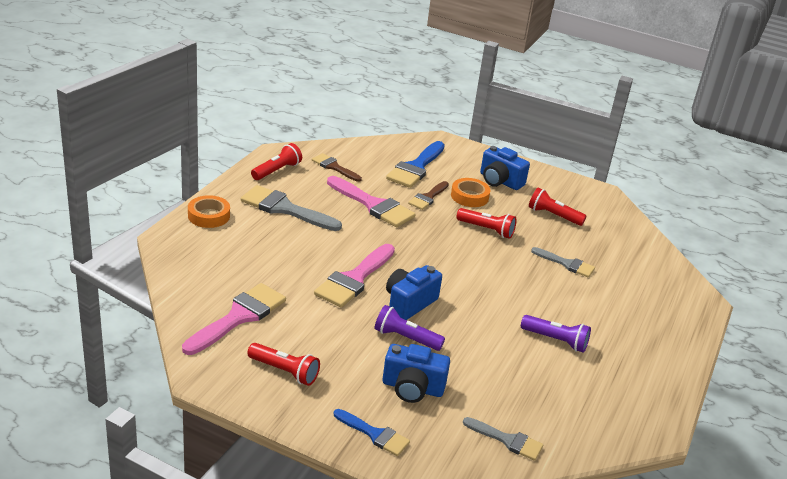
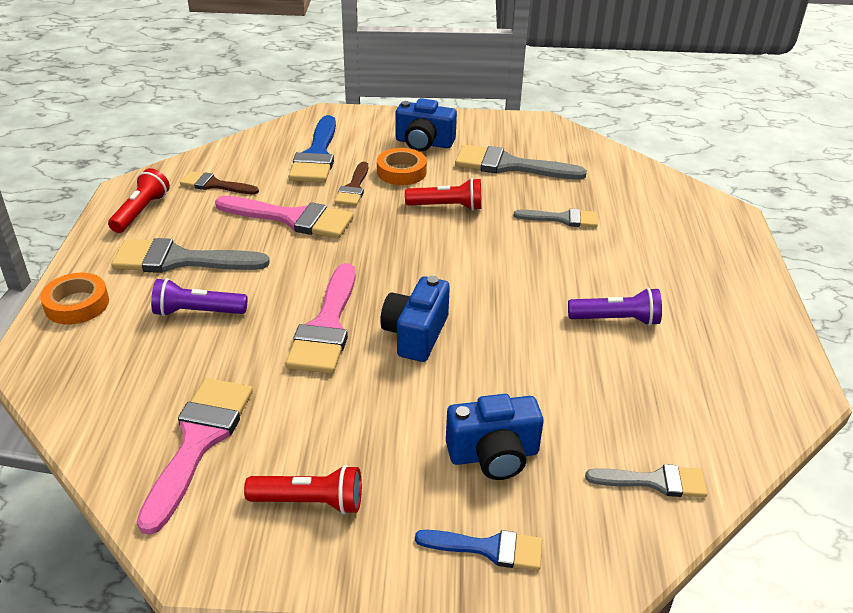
camera: 20 degrees left, 5 degrees up
purple flashlight [375,305,445,351] -> purple flashlight moved to [151,278,248,317]
red flashlight [529,188,587,226] -> grey brush [455,144,587,180]

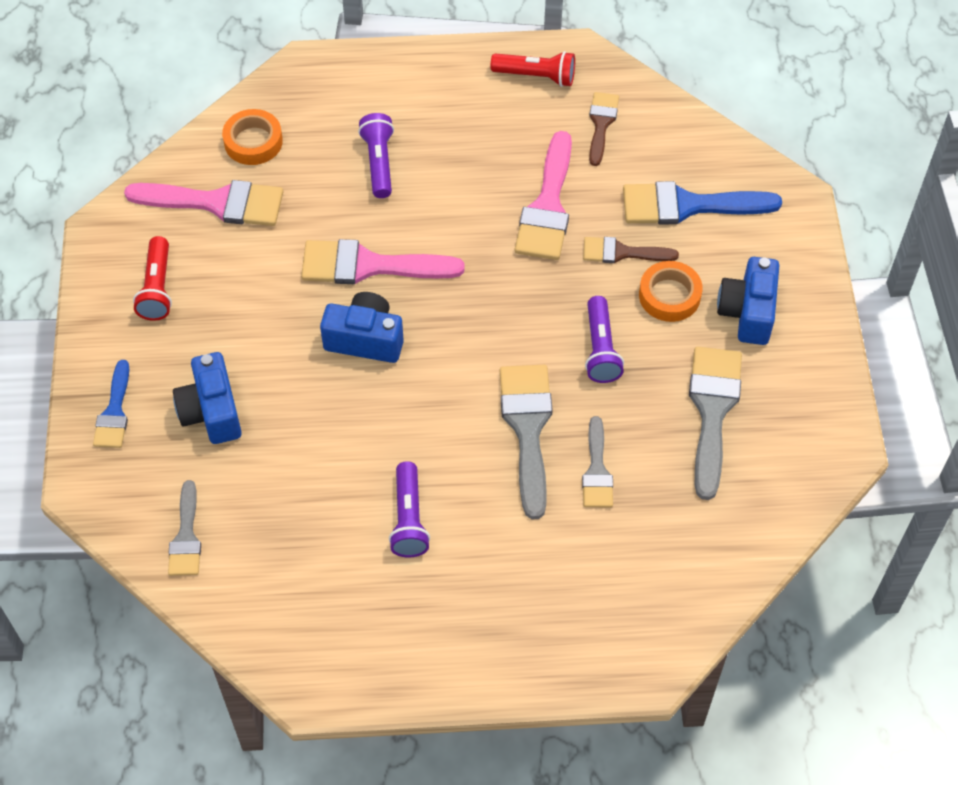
camera: 85 degrees right, 20 degrees up
orange tape [40,273,109,325] -> orange tape moved to [222,109,283,165]
grey brush [111,238,270,273] -> grey brush moved to [500,365,553,519]
red flashlight [405,178,482,211] -> purple flashlight [585,296,624,383]

